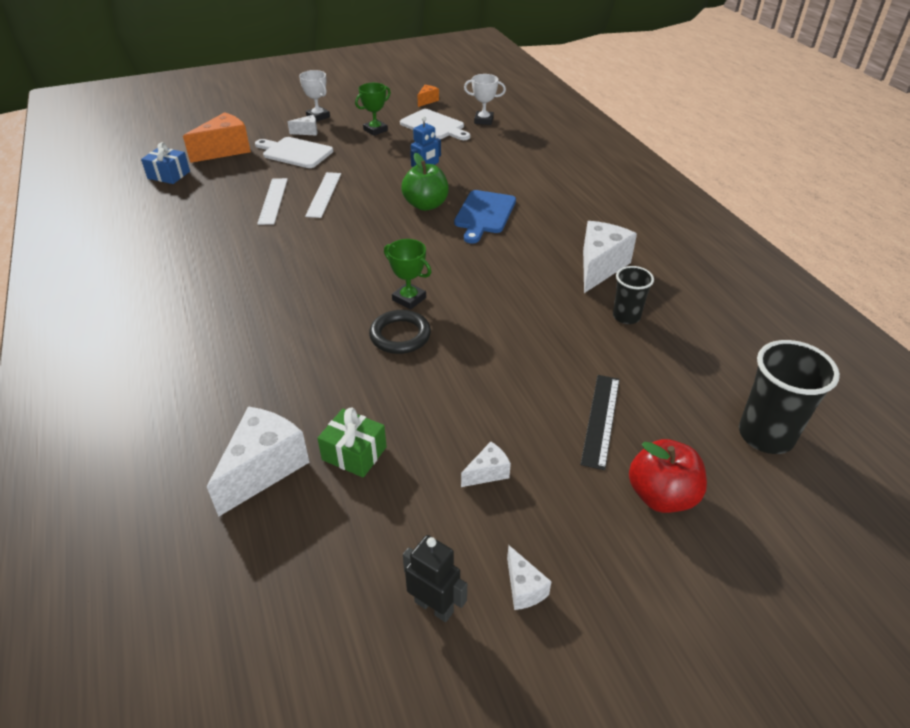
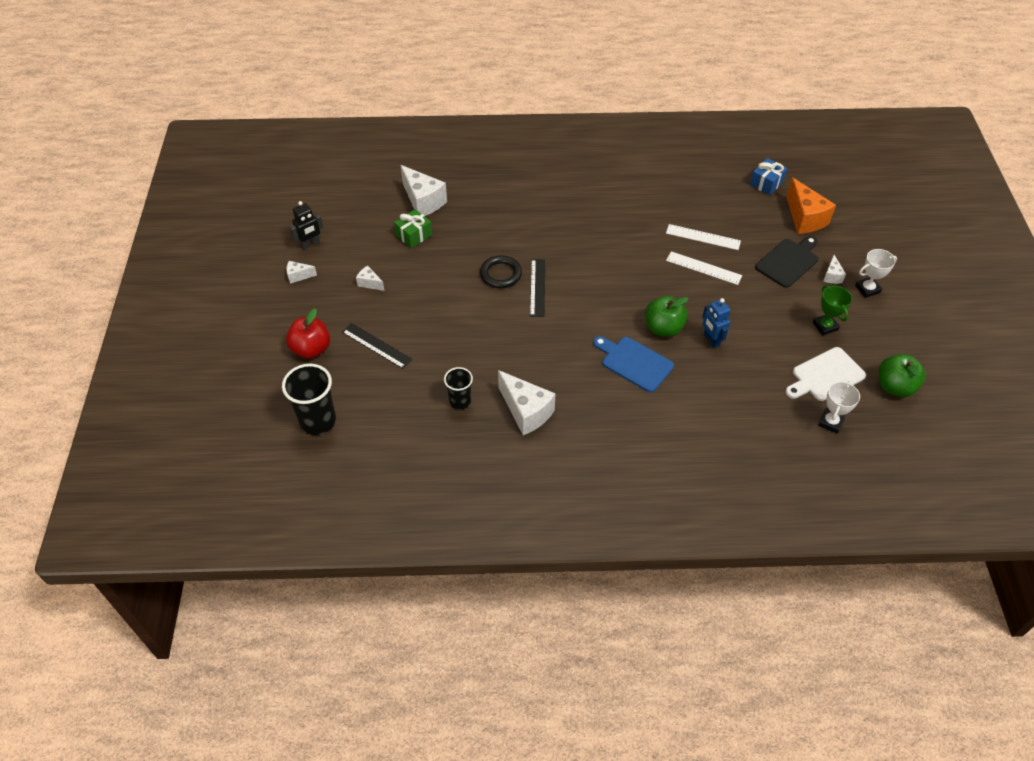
camera: 110 degrees right, 10 degrees up
white cutting board [255,137,333,168] -> black cutting board [755,236,818,288]
green trophy [384,239,431,310] -> black ruler [530,259,545,317]
orange cheese [417,85,439,107] -> green apple [878,354,926,397]
white cheese [461,442,511,487] -> white cheese turned 135 degrees clockwise [356,266,385,291]

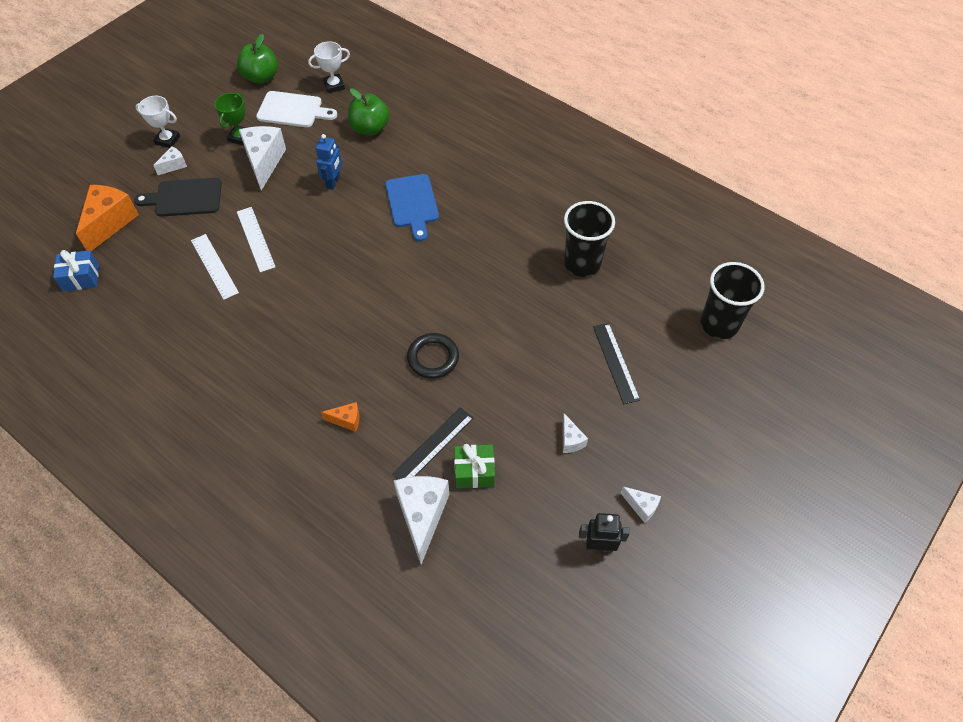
camera: 140 degrees left, 5 degrees up
red apple [286,308,330,359] -> none
black cup [444,367,473,410] -> black cup [564,201,615,277], size x1.65
white cheese [498,370,556,435] -> white cheese moved to [239,126,286,191]
black ruler [530,259,545,317] -> black ruler moved to [392,407,473,479]
green apple [645,296,688,337] -> green apple moved to [348,88,390,136]
none -> orange cheese [321,402,360,432]

